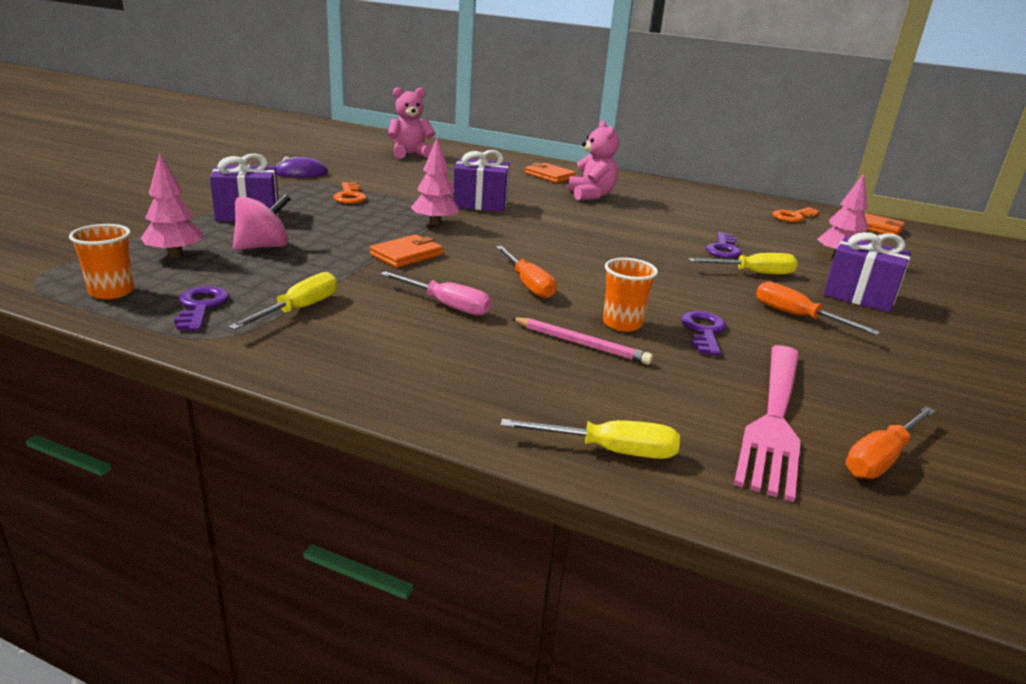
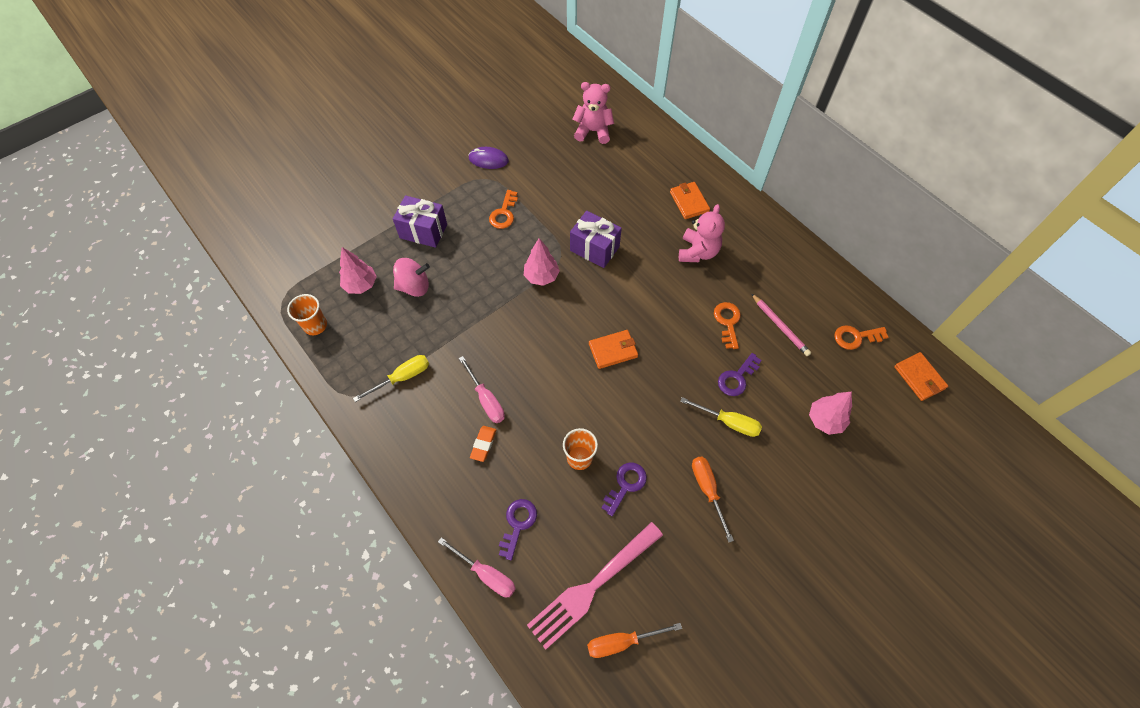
camera: 30 degrees right, 35 degrees up
purple key [174,286,229,331] -> purple key moved to [499,499,537,560]
orange wallet [370,234,443,268] -> orange wallet moved to [589,330,638,369]
orange screwdriver [496,246,556,299] -> none
yellow screwdriver [500,419,680,459] -> pink screwdriver [438,537,516,597]
pink pencil [511,317,653,365] -> pink pencil moved to [751,293,811,356]
purple gift [823,232,911,313] -> none
none -> orange eraser [470,426,496,462]
none -> orange key [714,302,741,349]

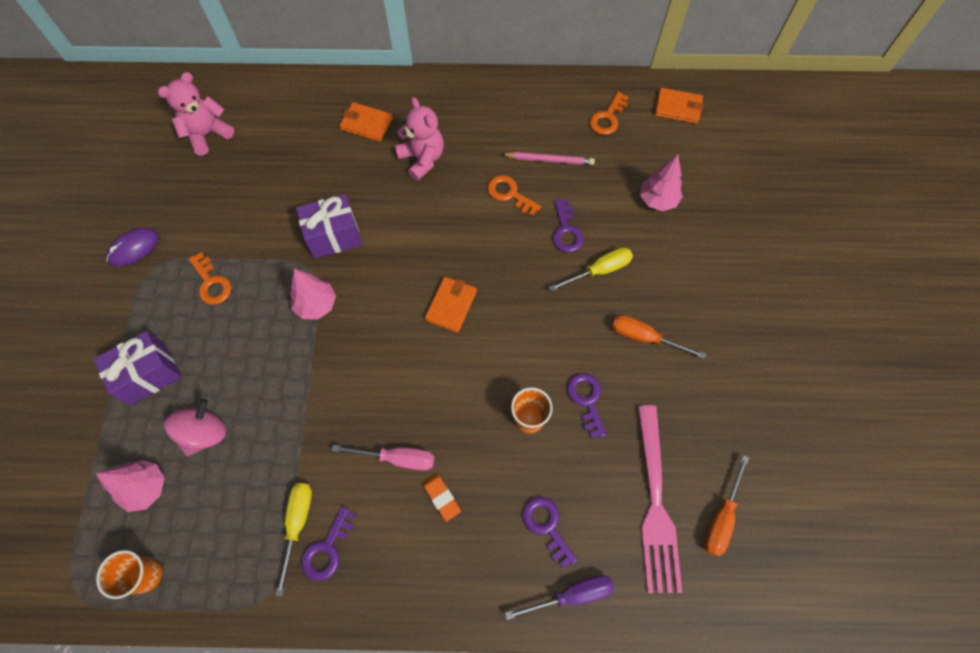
camera: 50 degrees left, 5 degrees up
pink screwdriver [438,537,516,597] -> purple screwdriver [505,575,614,620]
none -> purple key [301,506,356,581]

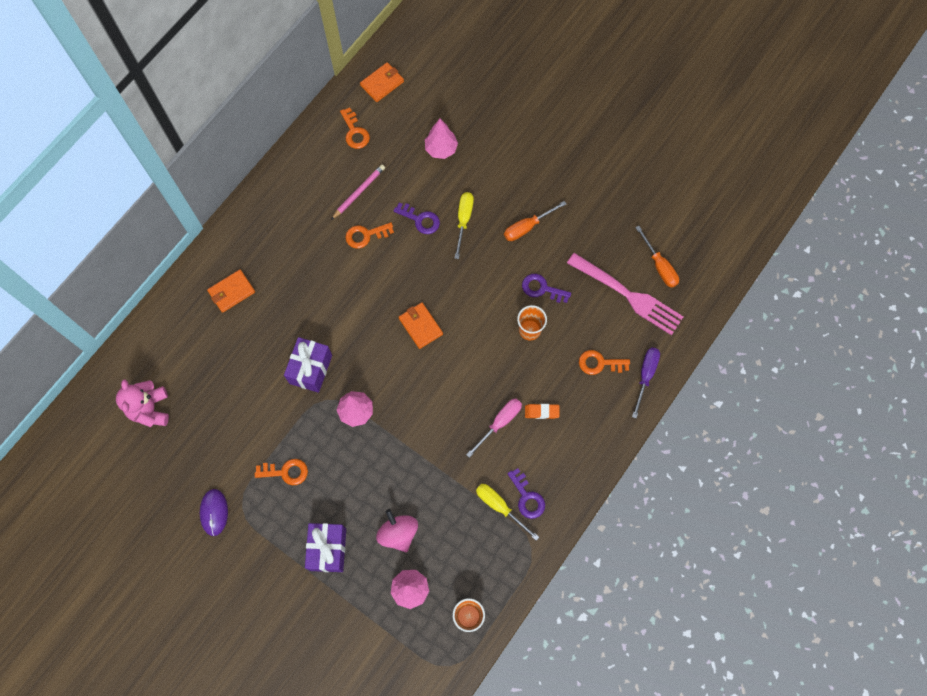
camera: 55 degrees left, 5 degrees up
pink teddy bear [394,97,444,181] -> none
purple key [522,497,578,568] -> orange key [579,350,630,375]

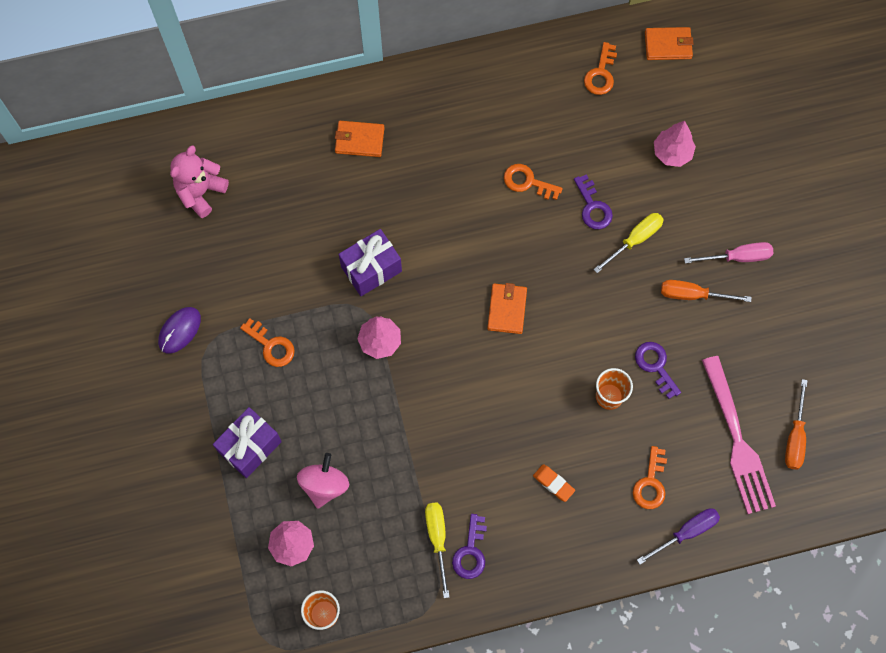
camera: 40 degrees right, 0 degrees up
pink pencil [331,164,385,220] -> none
pink screwdriver [466,399,522,458] -> pink screwdriver moved to [684,242,773,263]
orange key [579,350,630,375] -> orange key turned 120 degrees counterclockwise [633,446,667,509]

